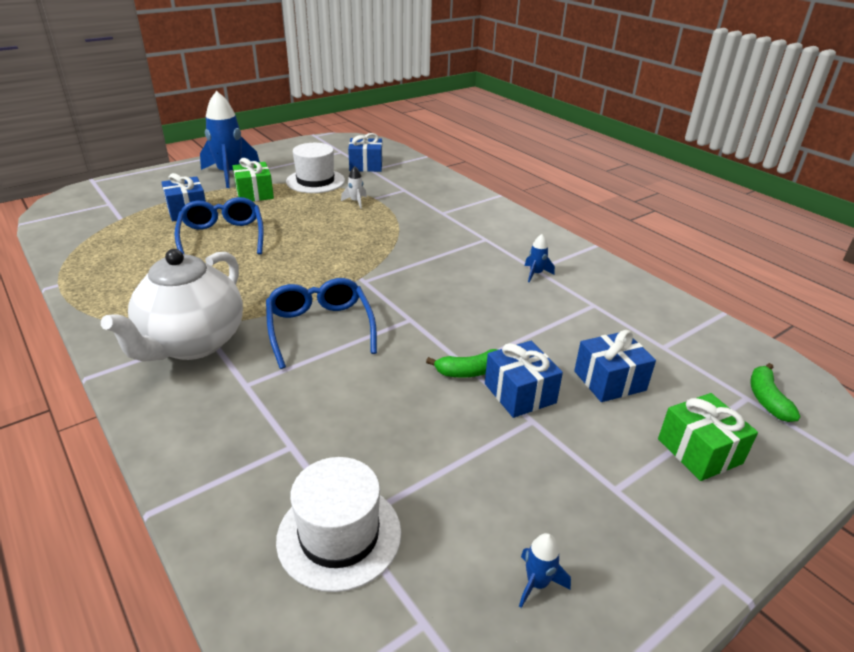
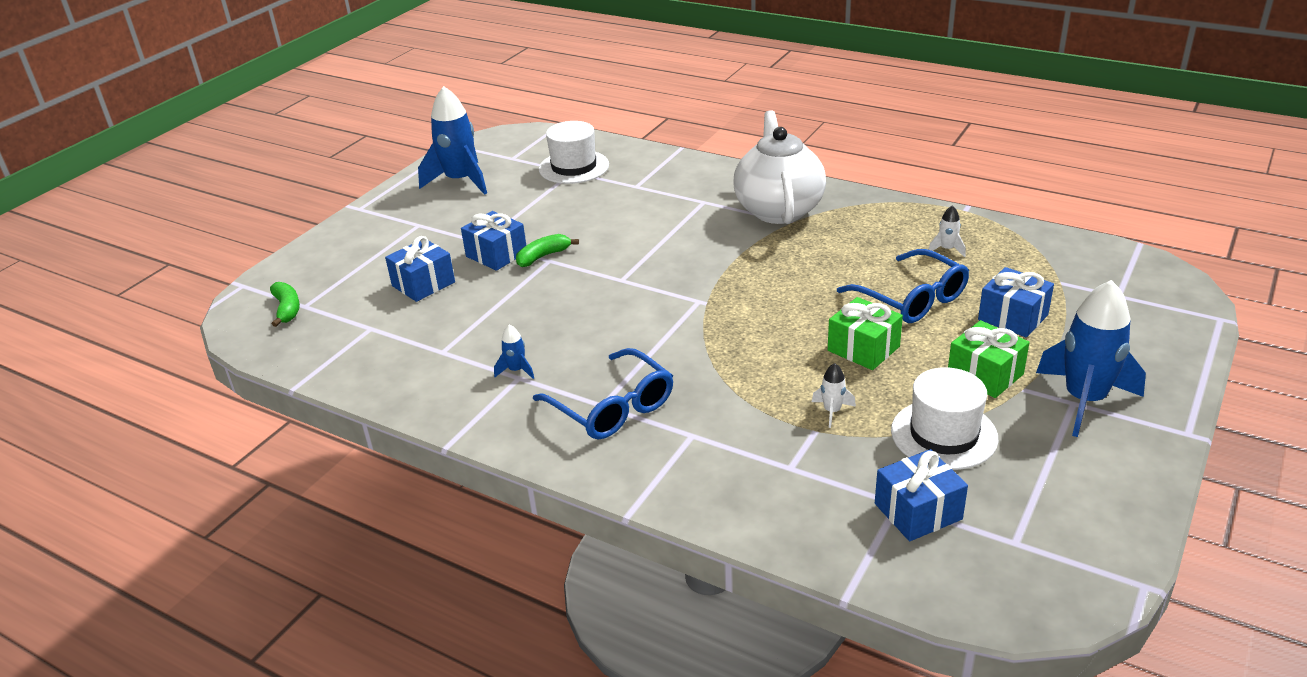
camera: 160 degrees right, 0 degrees up
blue glasses [266,278,377,369] -> blue glasses moved to [533,348,673,439]
blue rocket [519,533,571,608] -> blue rocket [418,86,487,195], size x2.34
green gift [658,393,758,481] -> green gift moved to [828,297,903,370]
none -> white rocket [928,206,966,257]

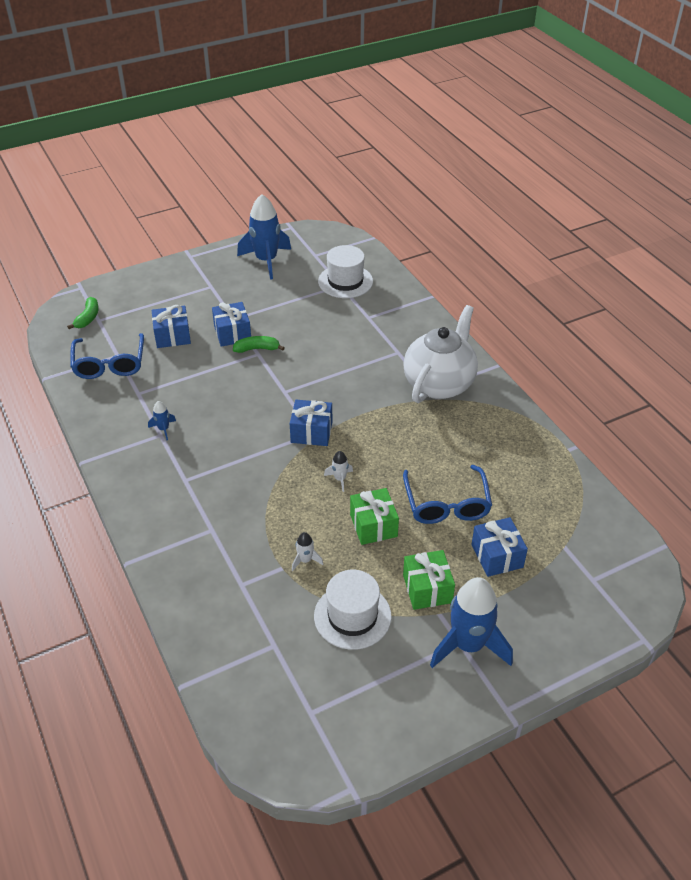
camera: 30 degrees right, 10 degrees up
blue glasses [533,348,673,439] -> blue glasses moved to [70,333,144,379]
blue gift [875,449,968,541] -> blue gift moved to [290,400,332,446]
white rocket [928,206,966,257] -> white rocket moved to [324,451,353,492]

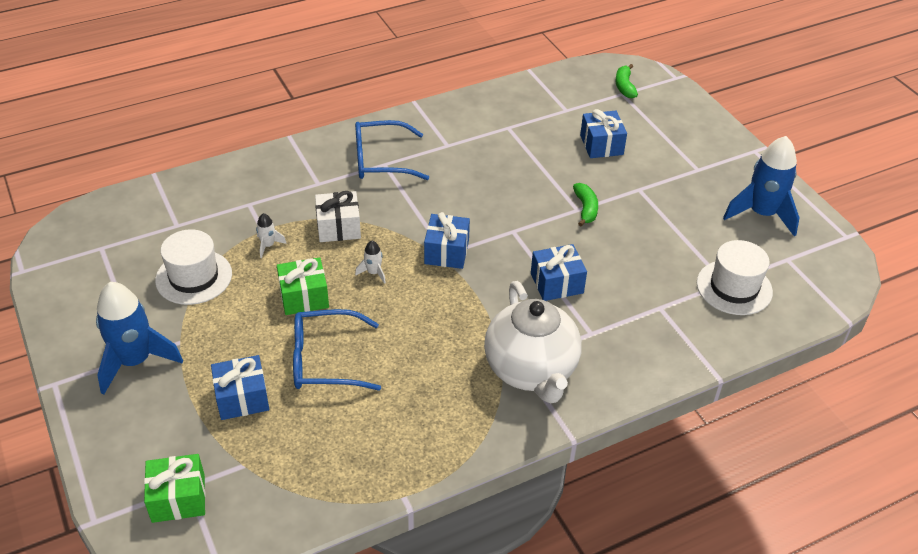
camera: 90 degrees right, 0 degrees up
green banana [67,297,99,329] -> green banana turned 75 degrees clockwise [616,64,638,98]
blue glasses [70,333,144,379] -> blue glasses moved to [355,120,429,180]
blue rocket [148,401,176,440] -> none
blue gift [212,302,251,347] -> blue gift moved to [531,244,587,301]
white teapot [403,305,478,403] -> white teapot turned 45 degrees clockwise [484,281,582,403]
green gift [403,550,455,610] -> green gift moved to [144,454,205,523]
none -> white gift [315,191,361,242]

